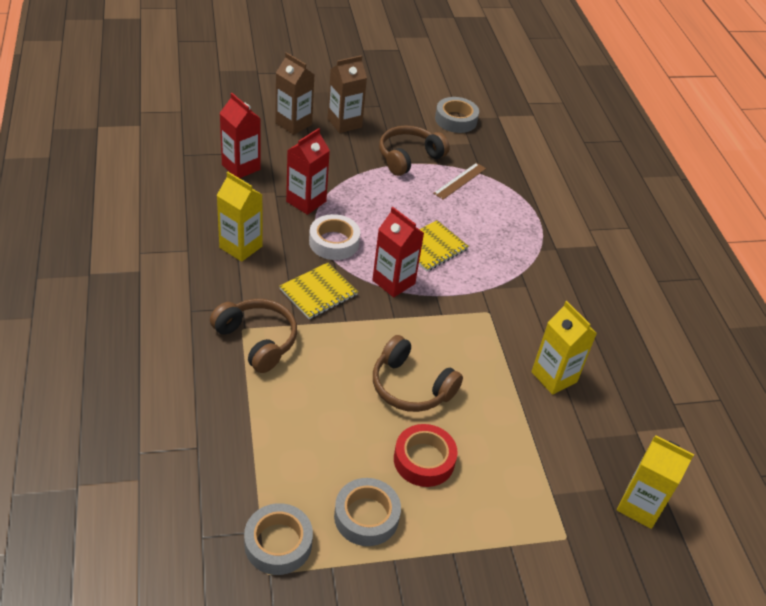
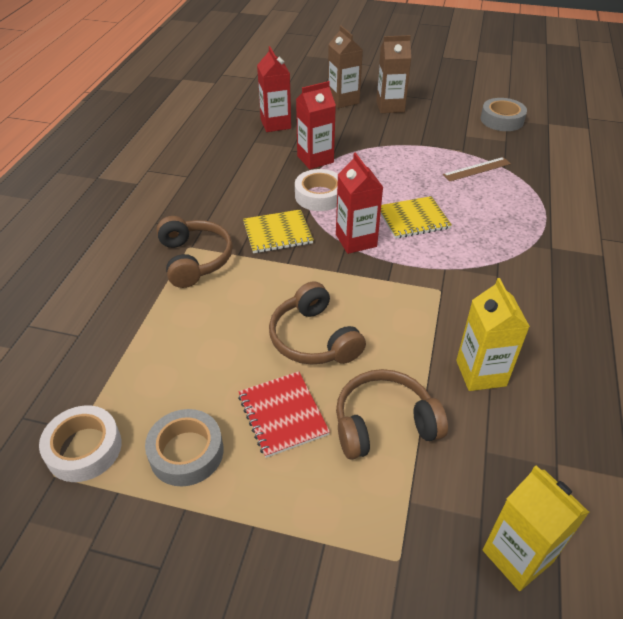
camera: 30 degrees right, 0 degrees up
yellow carton [217,172,262,262] -> none
grey tape [244,503,313,575] -> white tape [39,406,121,482]
brown headphones [379,125,450,176] -> brown headphones moved to [336,369,448,460]
red tape [394,424,458,487] -> red notebook [238,371,330,458]

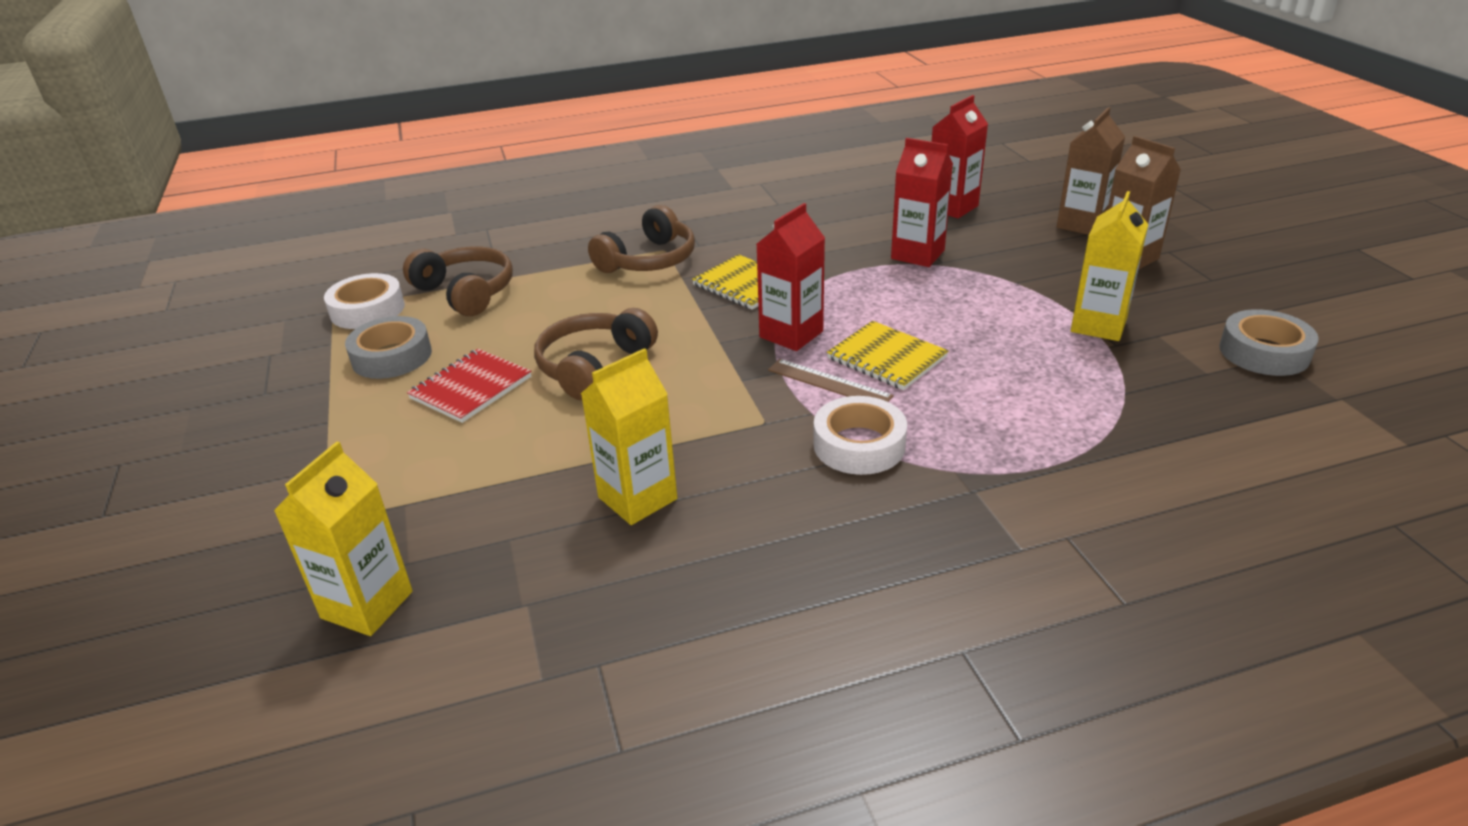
camera: 60 degrees right, 10 degrees down
white tape [295,169,338,211] -> white tape moved to [813,396,907,475]
brown headphones [336,369,448,460] -> brown headphones moved to [403,246,513,316]
brown ruler [443,157,511,181] -> brown ruler moved to [768,359,894,402]
none -> yellow carton [1071,191,1149,341]

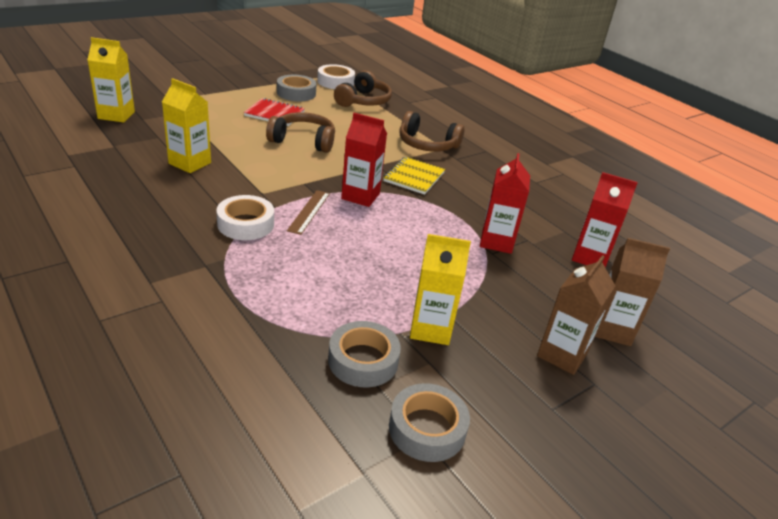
camera: 65 degrees right, 0 degrees up
yellow notebook [827,321,949,390] -> none
none -> grey tape [328,321,401,387]

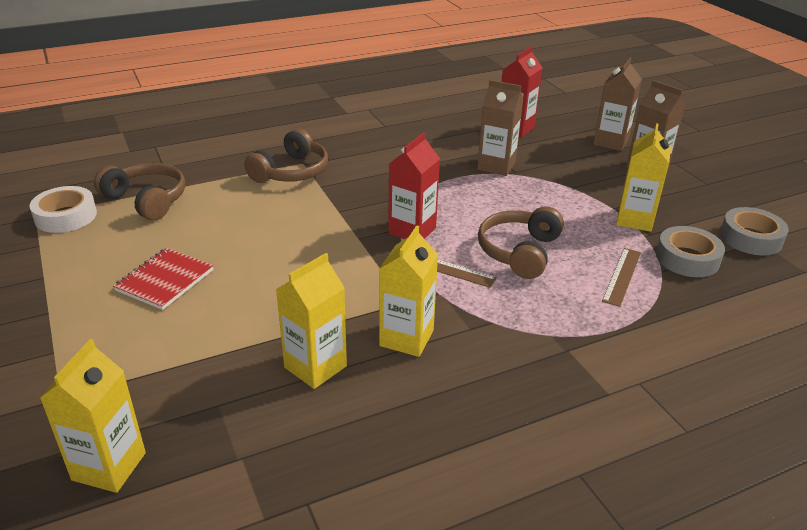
camera: 75 degrees left, 0 degrees up
white tape [216,195,274,240] -> none
brown headphones [266,112,335,153] -> brown headphones moved to [478,206,564,279]
grey tape [277,75,316,101] -> none
yellow notebook [383,157,445,195] -> none
red carton [480,153,530,254] -> brown carton [477,80,524,176]
none -> yellow carton [379,225,438,357]
none -> brown ruler [602,248,641,307]

